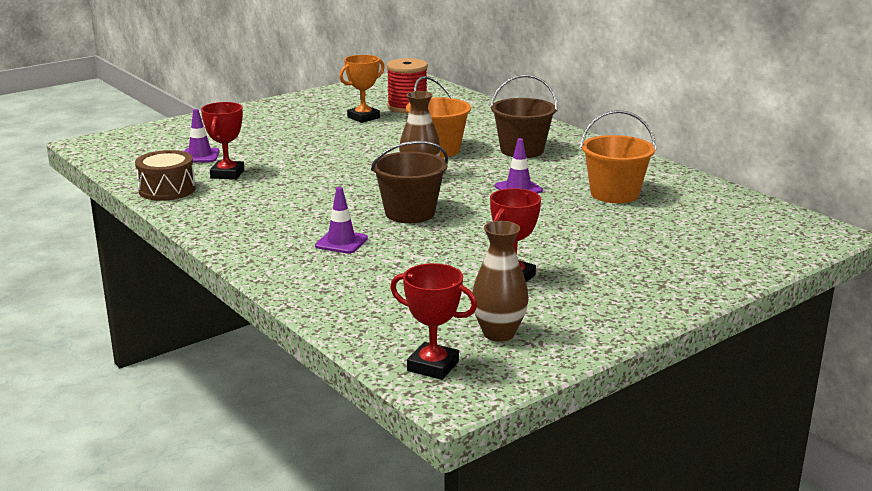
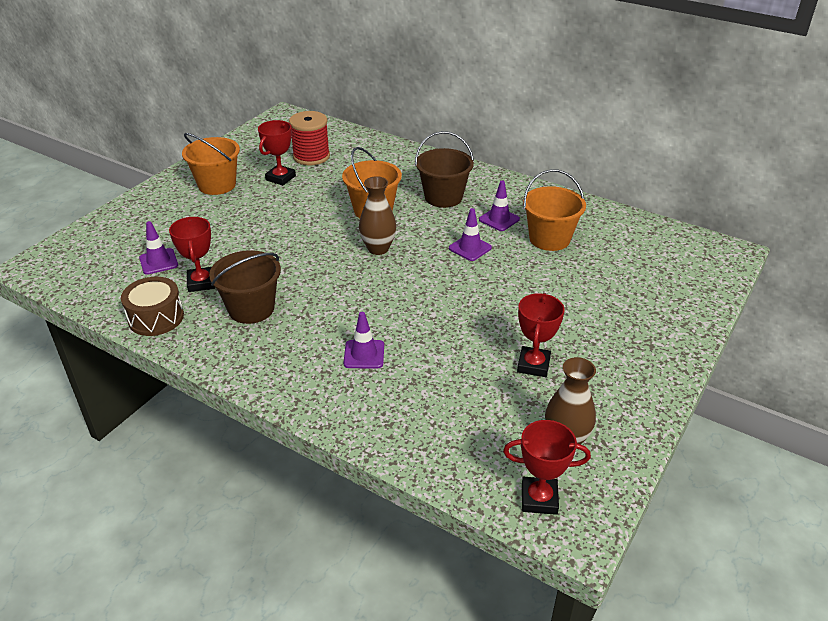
camera: 20 degrees left, 15 degrees up
orange trophy [339,55,385,123] -> red trophy [258,120,296,185]
brown bucket [371,141,448,223] -> brown bucket moved to [209,250,281,324]
none -> orange bucket [182,133,240,195]
none -> purple traffic cone [479,181,520,231]

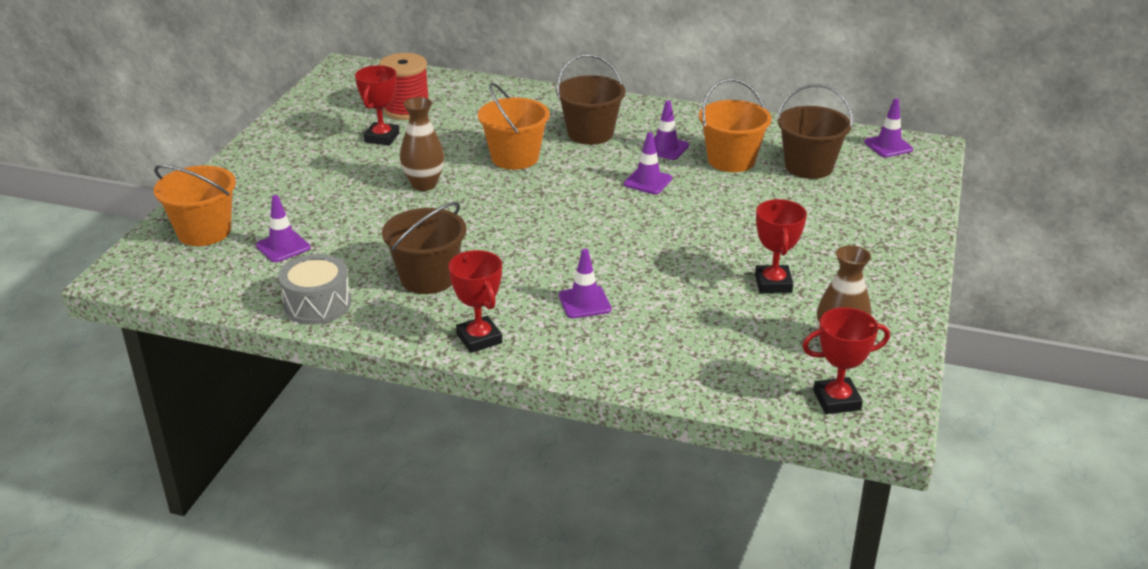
camera: 15 degrees left, 5 degrees down
brown drum [121,277,184,336] -> grey drum [278,254,351,325]
red trophy [169,217,215,292] -> red trophy moved to [448,250,502,353]
orange bucket [182,133,240,195] -> orange bucket moved to [154,165,236,246]
brown vase [359,176,397,255] -> brown vase moved to [400,97,444,191]
none -> brown bucket [777,84,853,179]
none -> purple traffic cone [864,98,913,157]

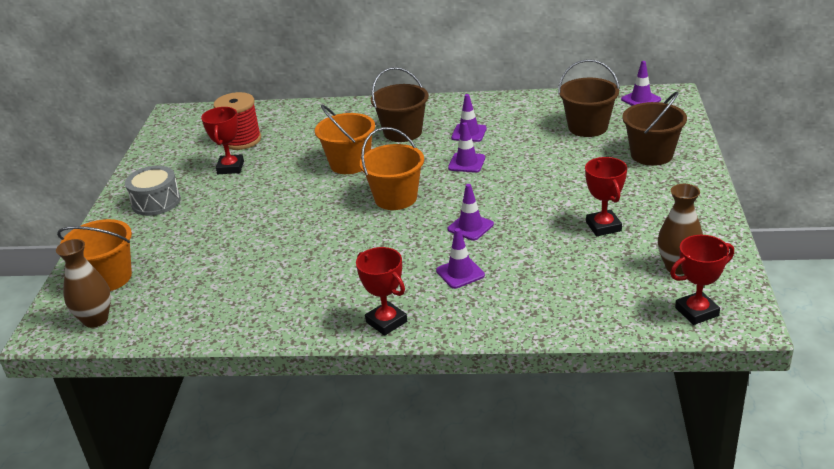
camera: 10 degrees left, 0 degrees up
purple traffic cone [256,195,311,262] -> purple traffic cone moved to [448,184,494,240]
grey drum [278,254,351,325] -> grey drum moved to [125,166,181,216]
brown bucket [382,202,467,294] -> brown bucket moved to [622,91,687,166]
brown vase [400,97,444,191] -> brown vase moved to [56,239,111,328]
orange bucket [699,78,772,172] -> orange bucket moved to [360,127,424,210]

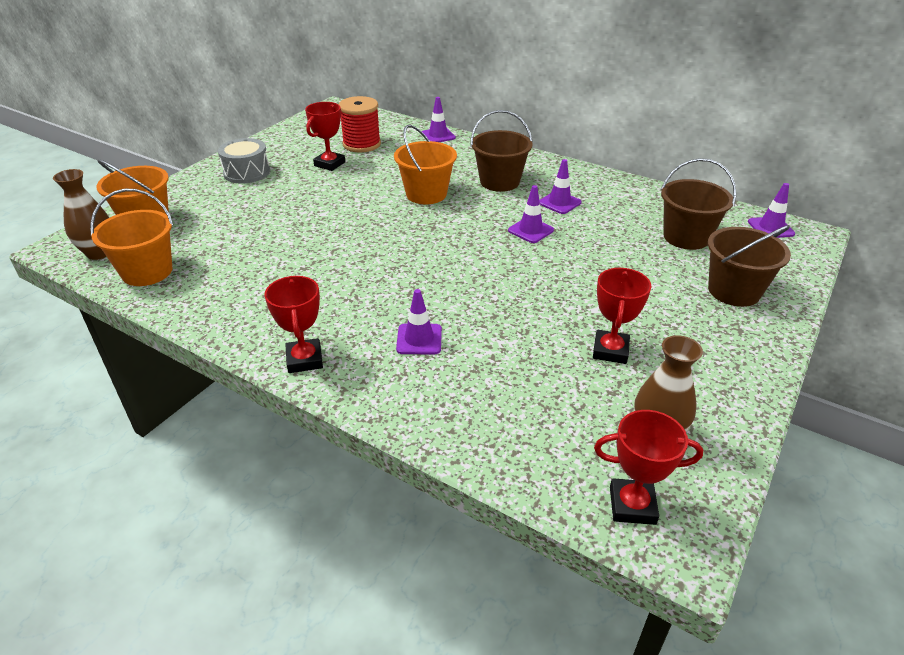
camera: 25 degrees right, 5 degrees up
orange bucket [360,127,424,210] -> orange bucket moved to [90,189,173,286]
purple traffic cone [448,184,494,240] -> purple traffic cone moved to [422,97,456,142]

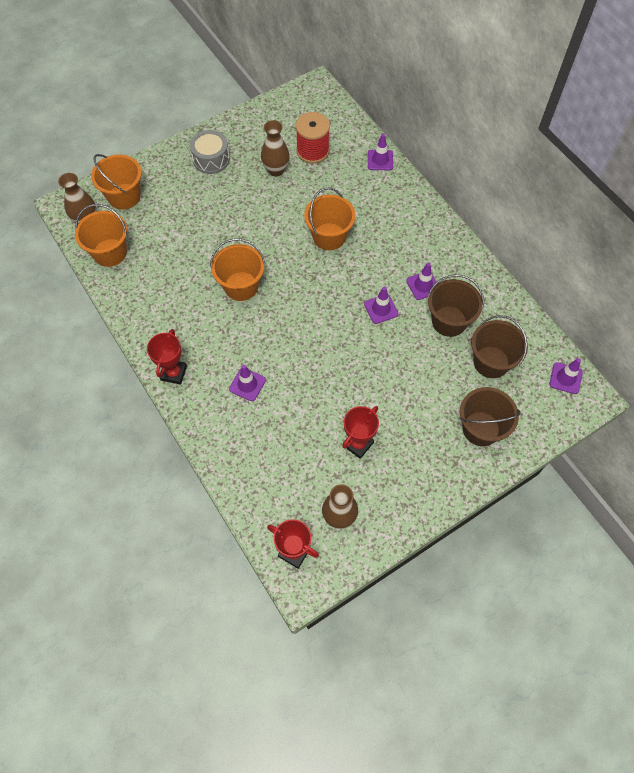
camera: 25 degrees right, 25 degrees up
red trophy [305,102,345,171] -> brown vase [261,120,290,176]
brown bucket [470,110,533,192] -> brown bucket moved to [428,274,484,337]
none -> orange bucket [210,238,265,301]

